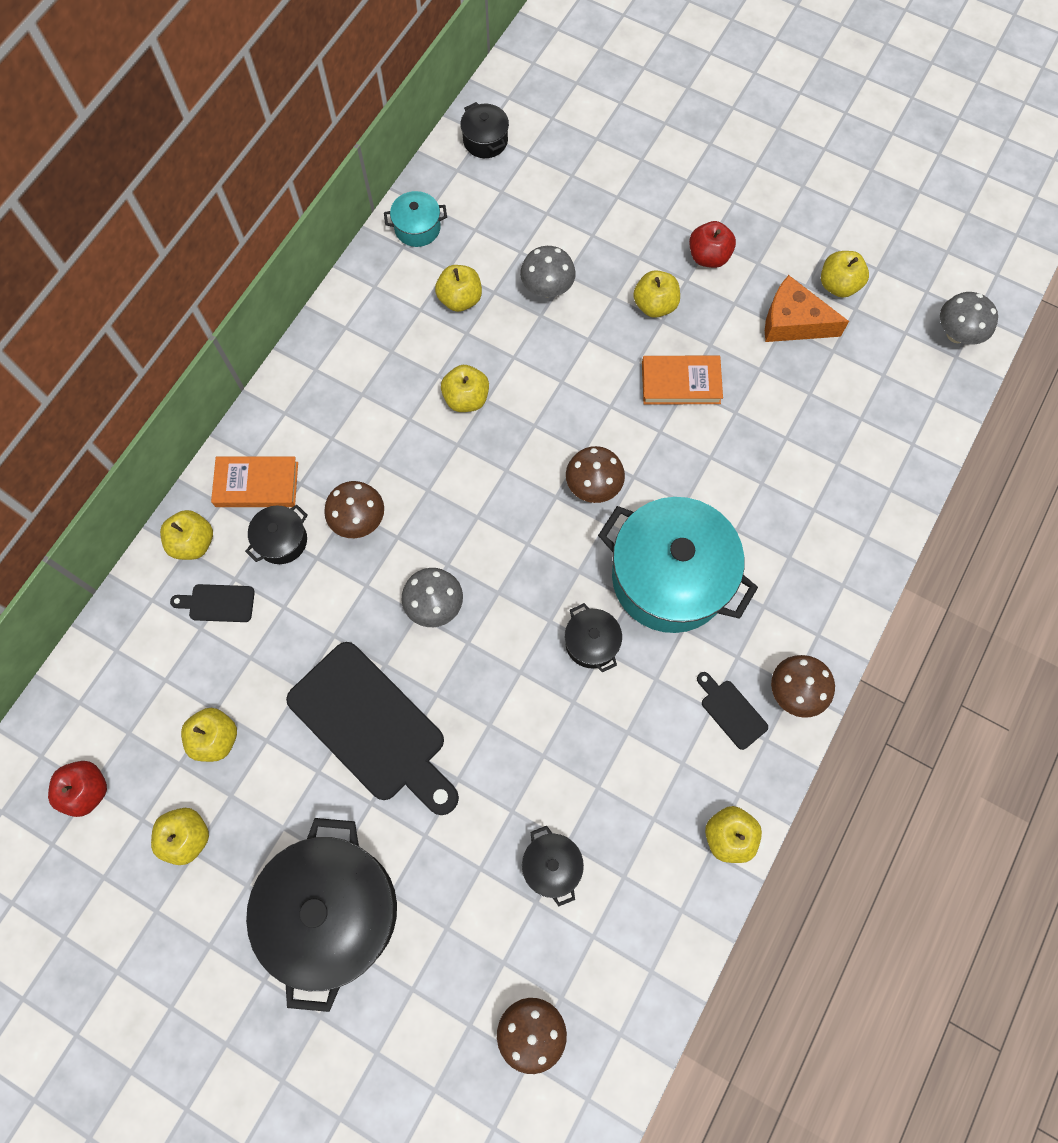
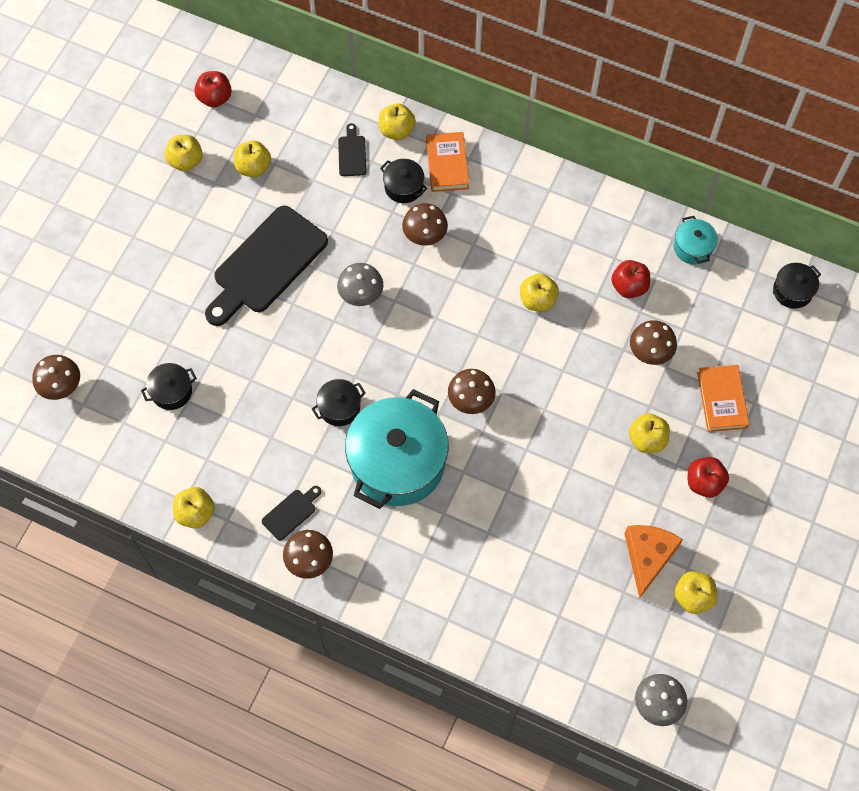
camera: 85 degrees right, 5 degrees down
black pot [246,818,397,1012] -> none
yellow apple [435,265,482,312] -> red apple [611,260,650,298]
grey mushroom [520,246,576,298] -> brown mushroom [630,320,677,365]
orange book [642,356,723,404] -> orange book moved to [697,365,749,432]

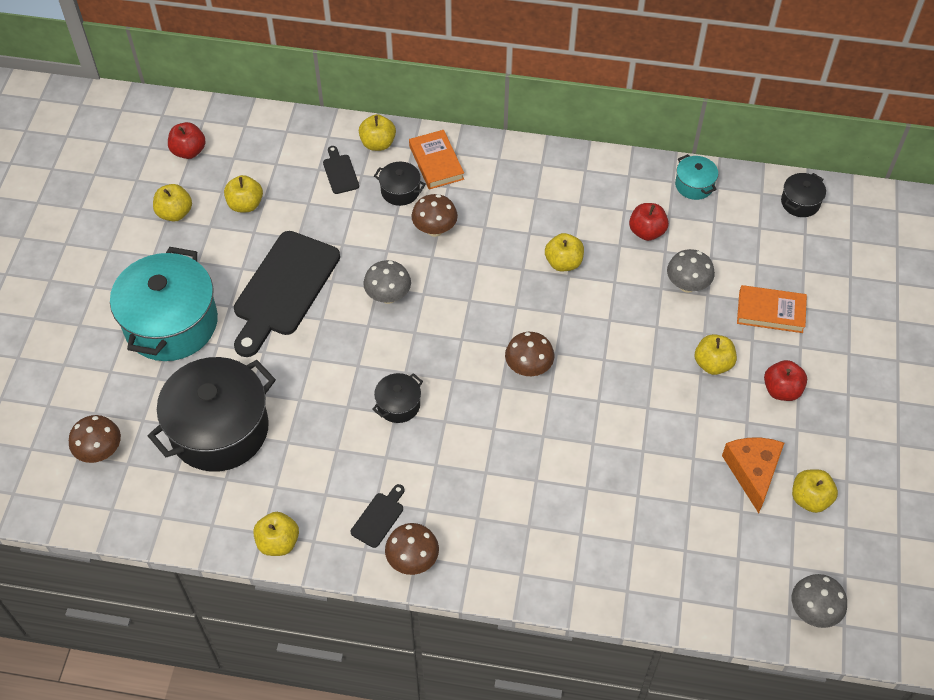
camera: 15 degrees left, 10 degrees down
black pot [141,363,197,410] -> black pot [148,357,276,472], size x2.25
turquoise pot [345,389,449,509] -> turquoise pot moved to [110,247,218,361]
brown mushroom [630,320,677,365] -> grey mushroom [667,249,715,293]
orange book [697,365,749,432] -> orange book turned 60 degrees counterclockwise [737,285,807,333]

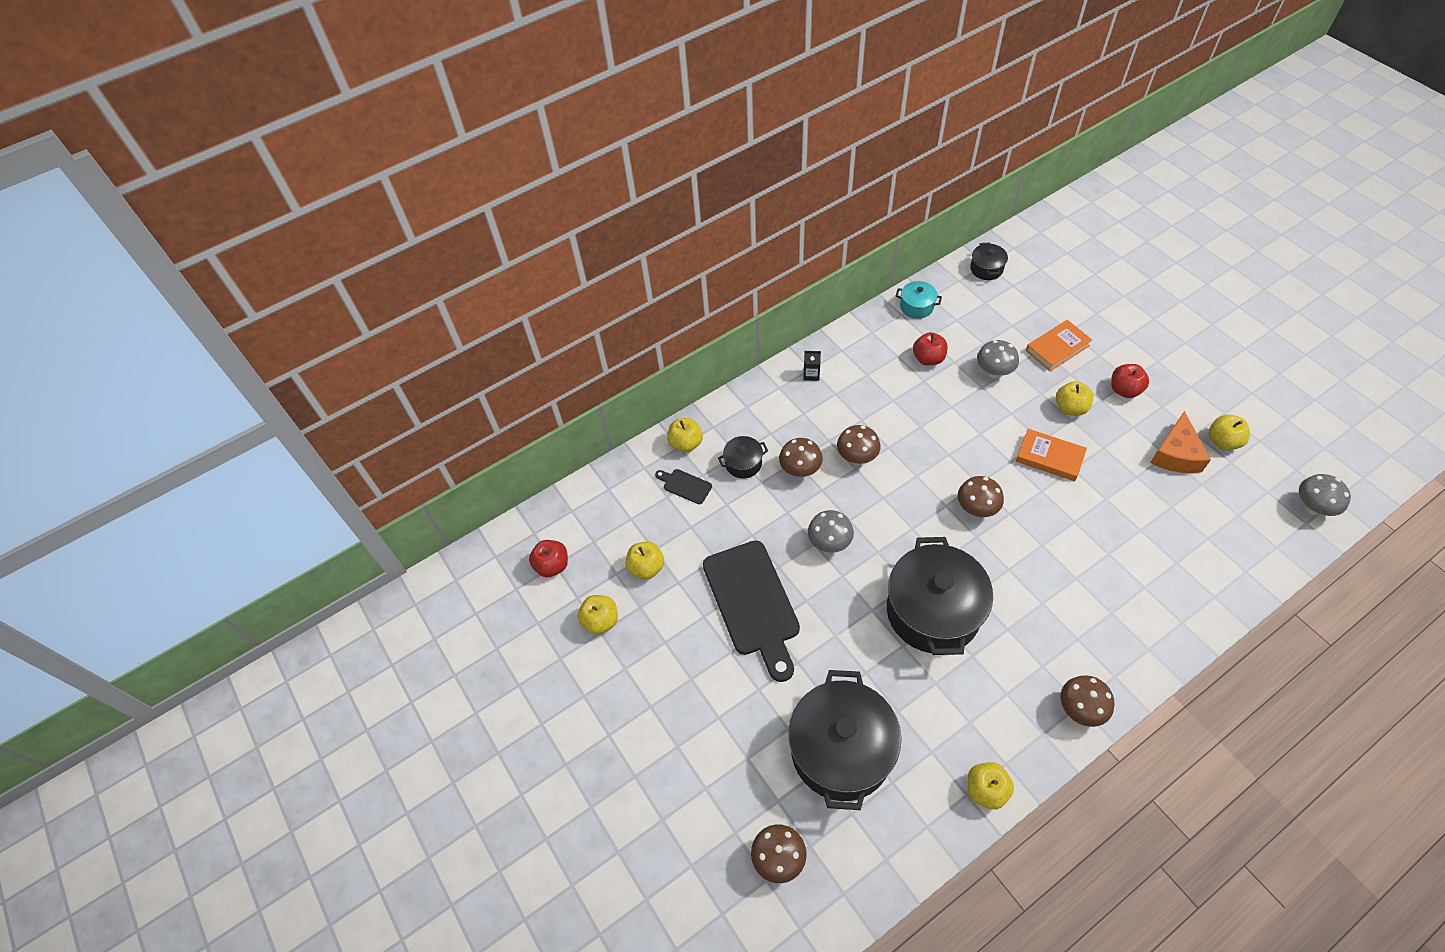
camera: 40 degrees left, 0 degrees up
turquoise pot [110,247,218,361] -> none
black cutting board [351,484,404,548] -> none
black pot [372,373,423,423] -> black pot [887,537,993,655], size x2.25
orange book [409,130,464,189] -> orange book moved to [1016,429,1087,481]
yellow apple [545,233,584,271] -> none
orange cheese [722,438,784,513] -> orange cheese turned 120 degrees counterclockwise [1150,411,1211,473]
none -> black carton [803,351,821,381]
none -> brown mushroom [837,425,881,464]

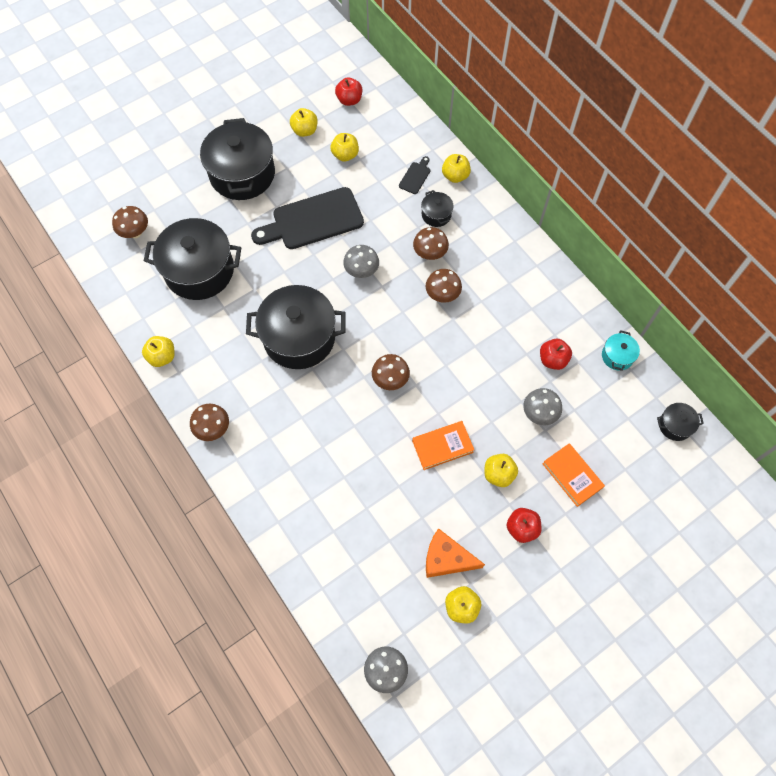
camera: 85 degrees right, 10 degrees up
black carton [803,351,821,381] -> none
orange book [1016,429,1087,481] -> orange book turned 45 degrees clockwise [412,421,474,470]
none -> black pot [200,118,275,200]

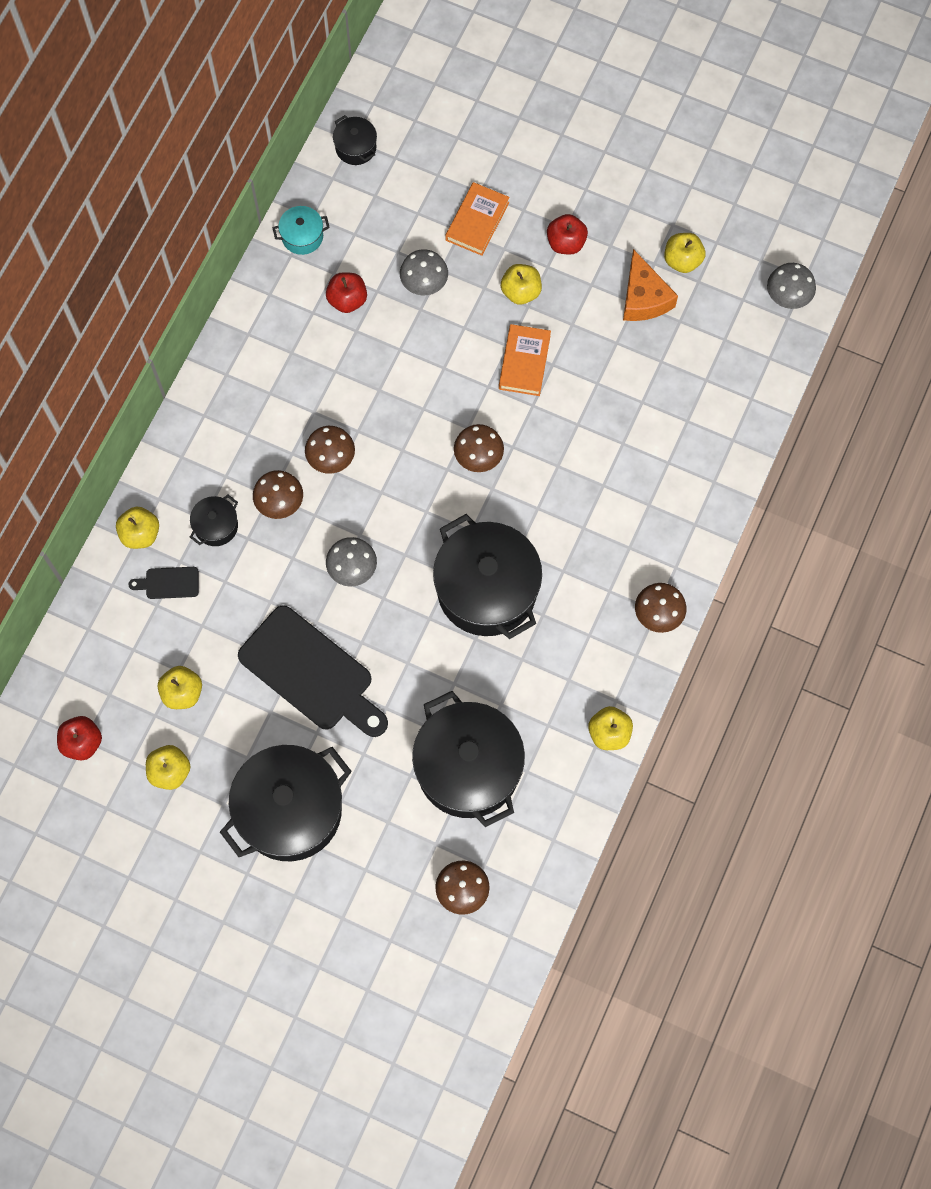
camera: 120 degrees left, 5 degrees up
orange book [412,421,474,470] -> orange book turned 60 degrees clockwise [499,324,551,396]

